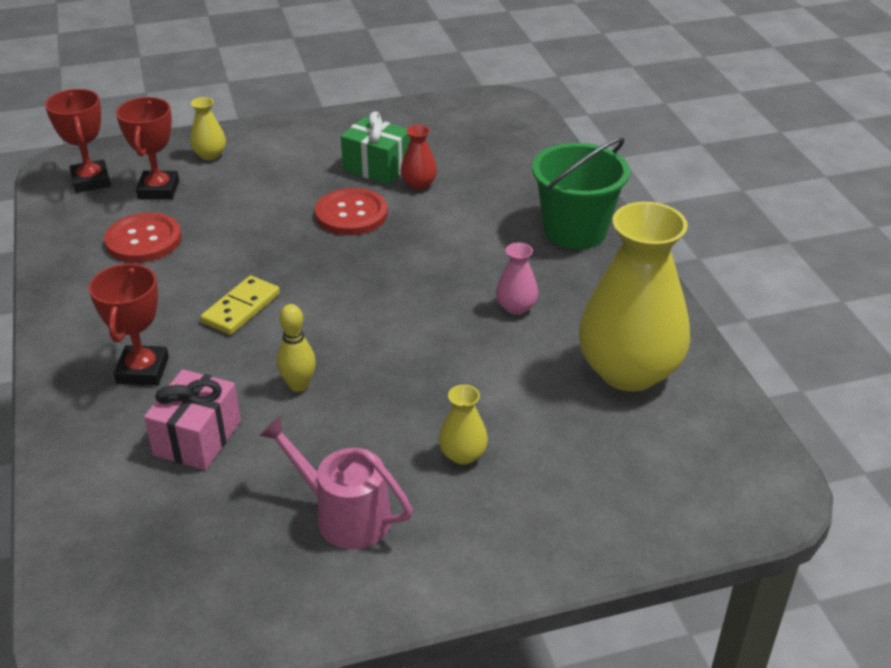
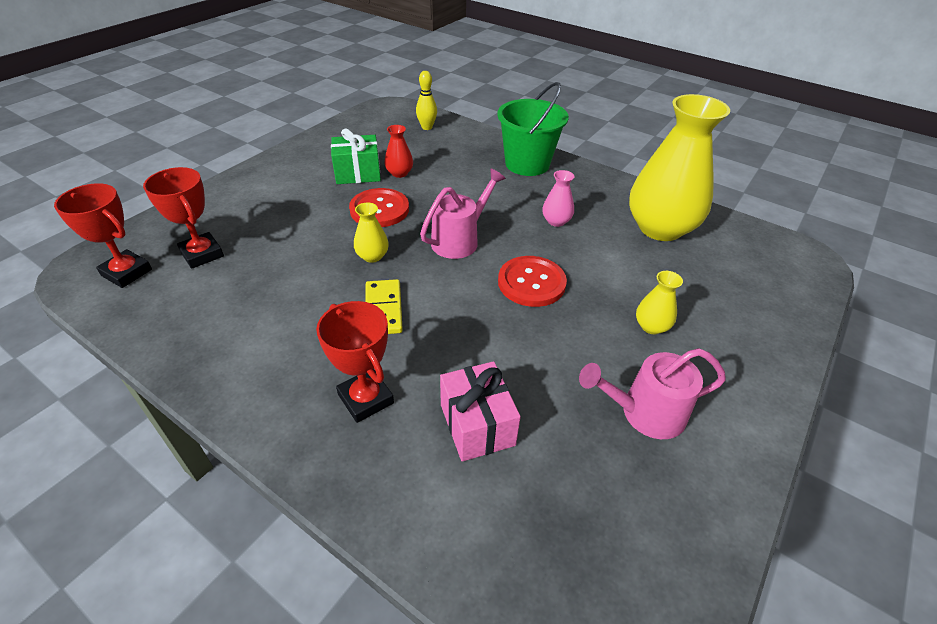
camera: 40 degrees left, 5 degrees up
red button [104,213,181,263] -> red button moved to [498,256,567,307]
yellow vase [190,97,226,160] -> yellow vase moved to [354,202,389,263]
yellow bowling pin [277,304,316,392] -> yellow bowling pin moved to [416,71,437,130]
none -> pink watering can [420,168,506,259]

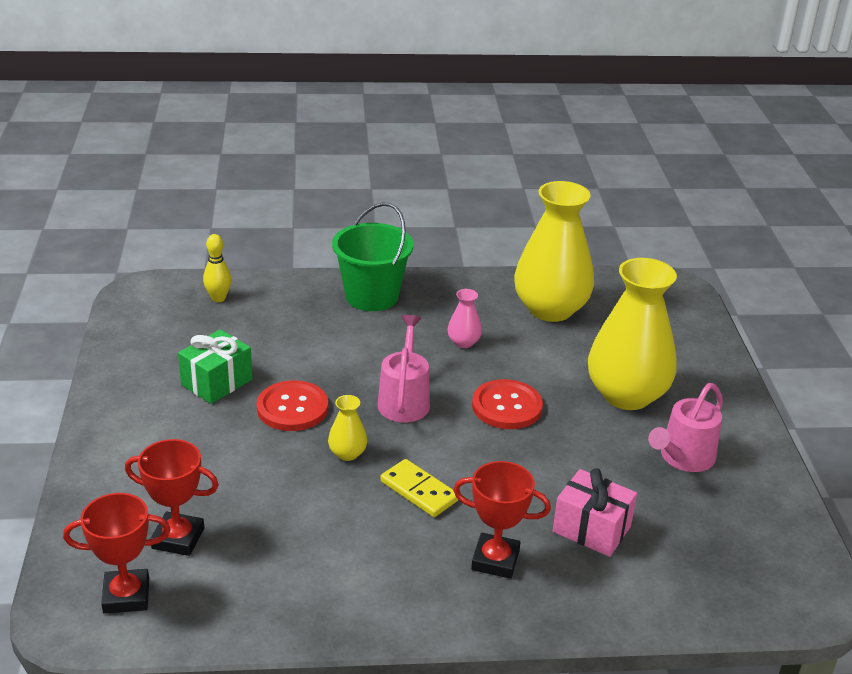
camera: 40 degrees left, 10 degrees down
red vase [384,125,413,178] -> none
yellow vase [636,271,683,334] -> yellow vase [588,258,677,410], size x2.40

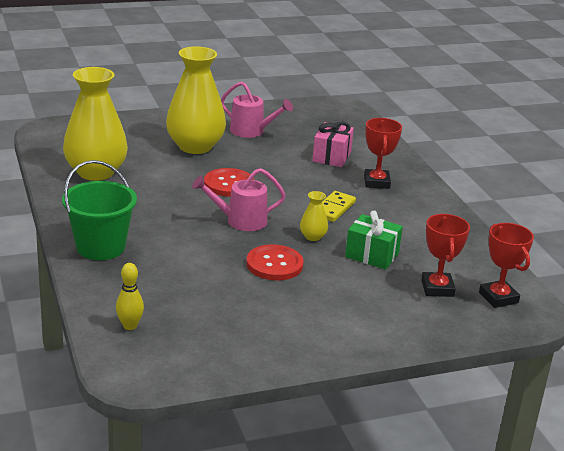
camera: 105 degrees left, 5 degrees down
green gift [178,329,253,404] -> green gift moved to [345,211,403,270]
pink vase [447,289,482,348] -> none

